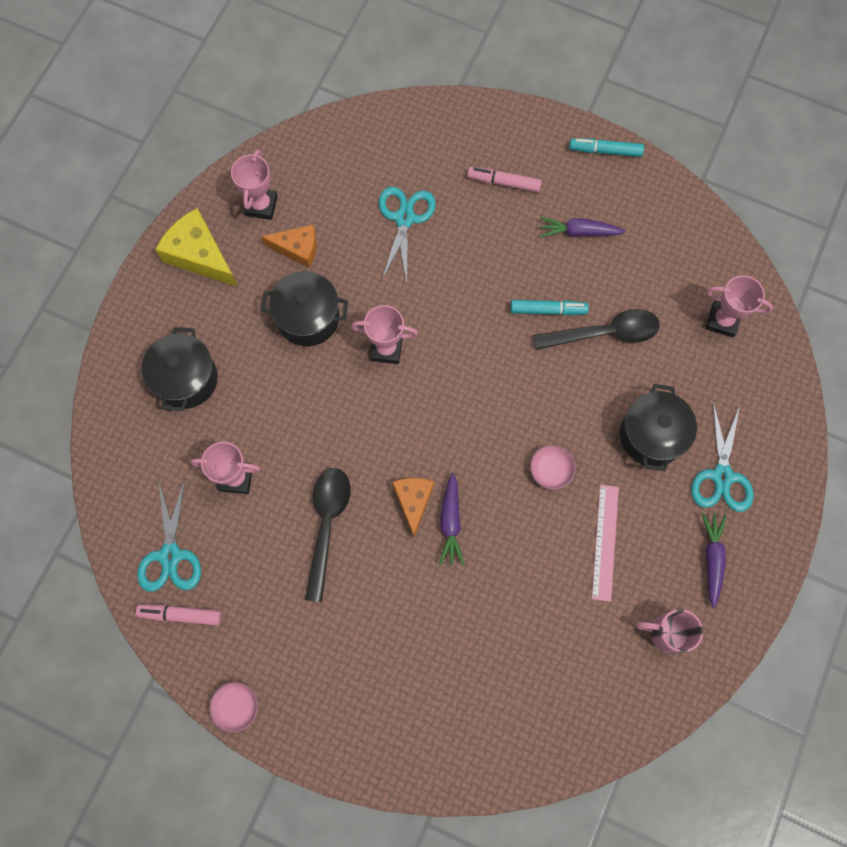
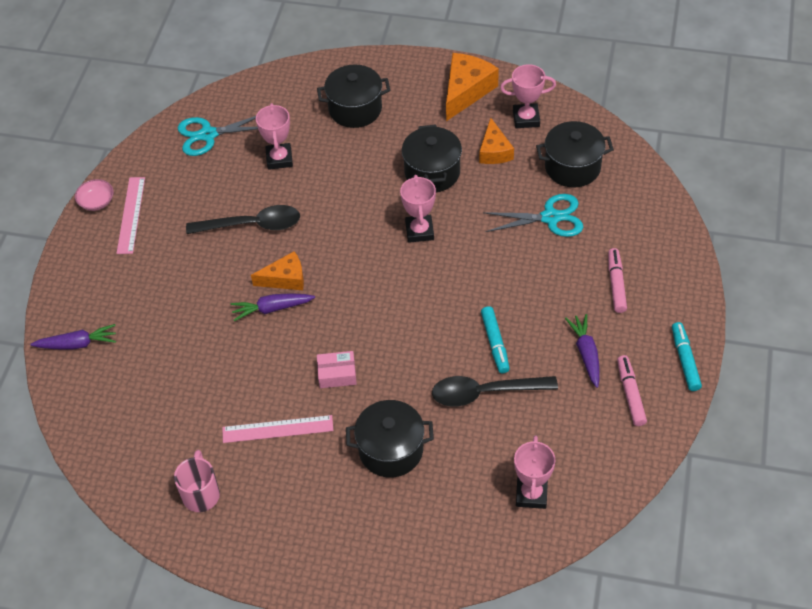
camera: 80 degrees right, 20 degrees down
pink marker [136,604,222,625] -> pink marker moved to [617,355,647,426]
yellow cheese [155,208,238,287] -> orange cheese [446,53,499,121]
pink bowl [530,445,576,490] -> pink box [317,351,357,388]
black spoon [533,309,660,350] -> black spoon turned 105 degrees clockwise [432,376,558,407]
turquoise scissors [691,402,754,512] -> none
purple carrot [702,513,727,608] -> purple carrot moved to [30,324,116,349]
none -> pink ruler [117,177,145,254]
none -> black pot [536,121,614,187]

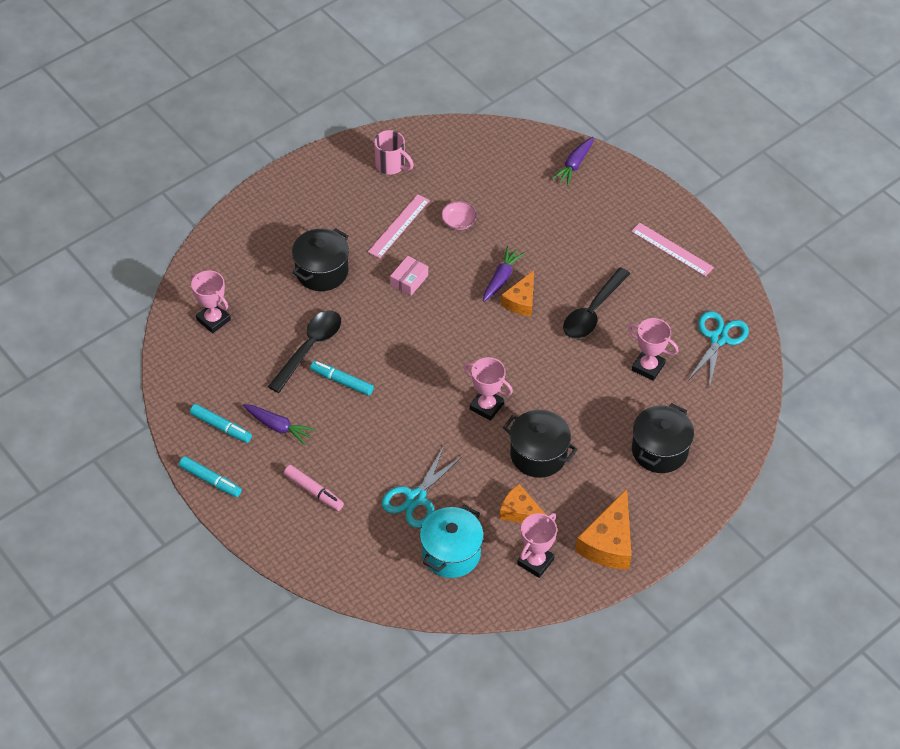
camera: 125 degrees right, 0 degrees up
pink bowl [75,179,114,211] -> pink bowl moved to [441,201,477,230]
orange cheese [446,53,499,121] -> orange cheese turned 45 degrees clockwise [575,489,632,570]
black pot [536,121,614,187] -> turquoise pot [420,505,484,578]
pink marker [617,355,647,426] -> turquoise marker [190,404,252,443]

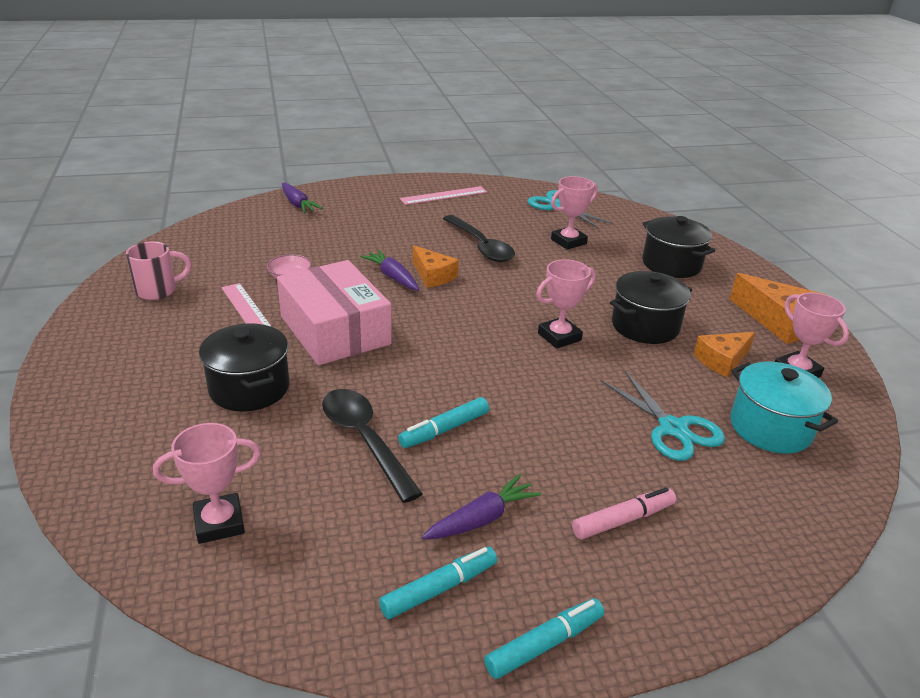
camera: 65 degrees left, 20 degrees down
pink box [390,256,428,296] -> pink box [277,260,392,365], size x2.34

